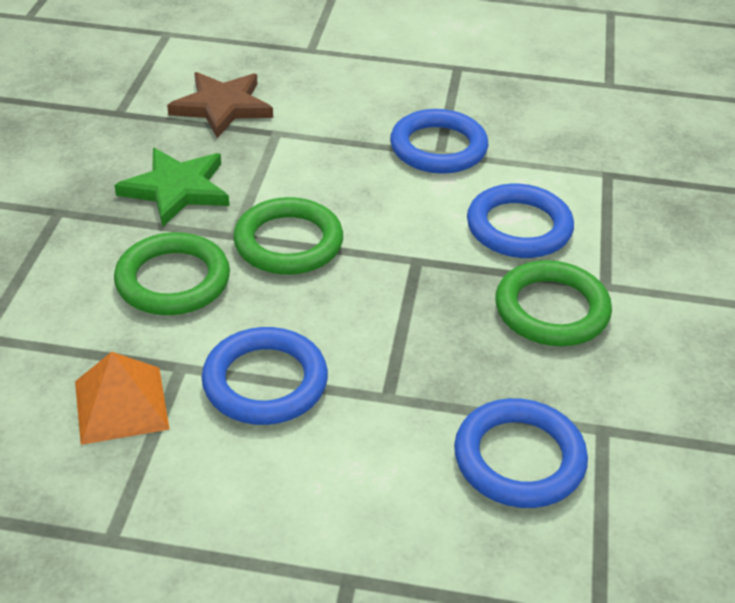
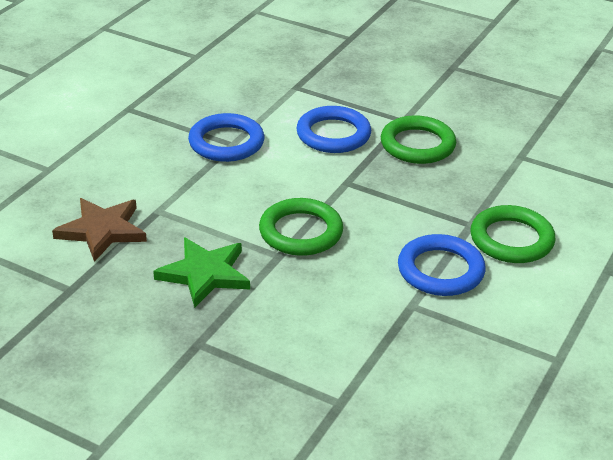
camera: 70 degrees left, 5 degrees down
orange pyramid [75,352,170,445] -> none
green ring [114,232,230,315] -> green ring moved to [470,205,555,263]
blue ring [454,398,588,508] -> none

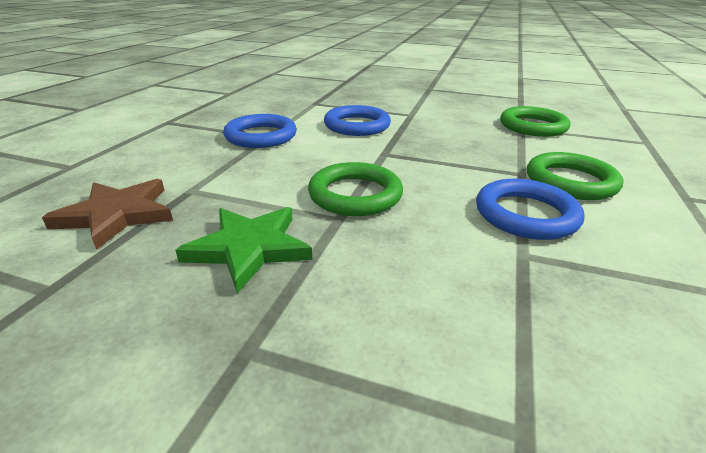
camera: 10 degrees left, 5 degrees down
green ring [381,115,456,164] -> green ring moved to [500,106,570,137]

